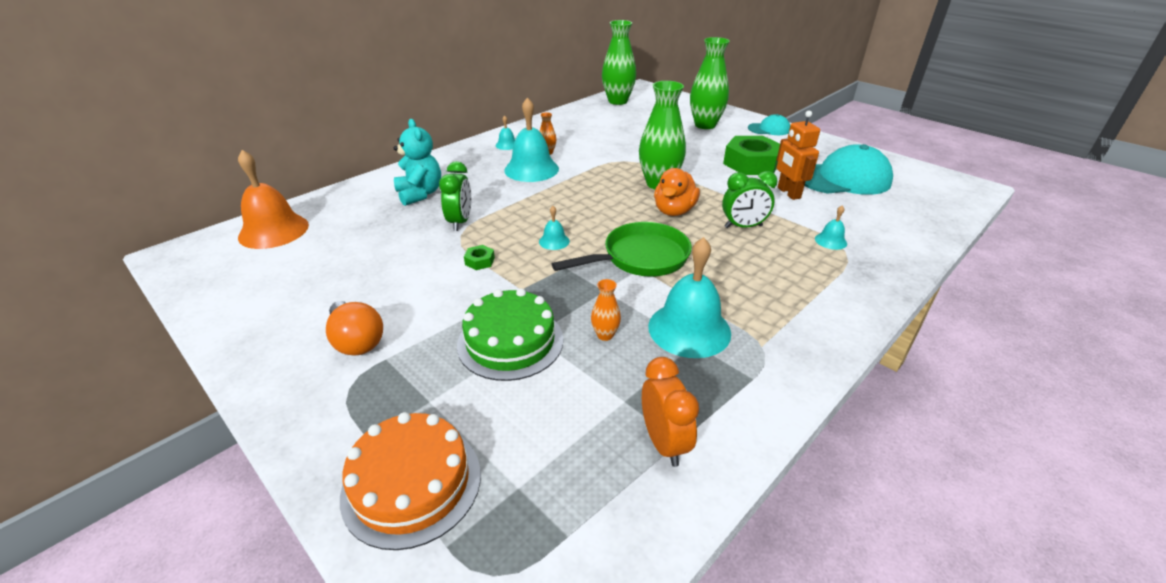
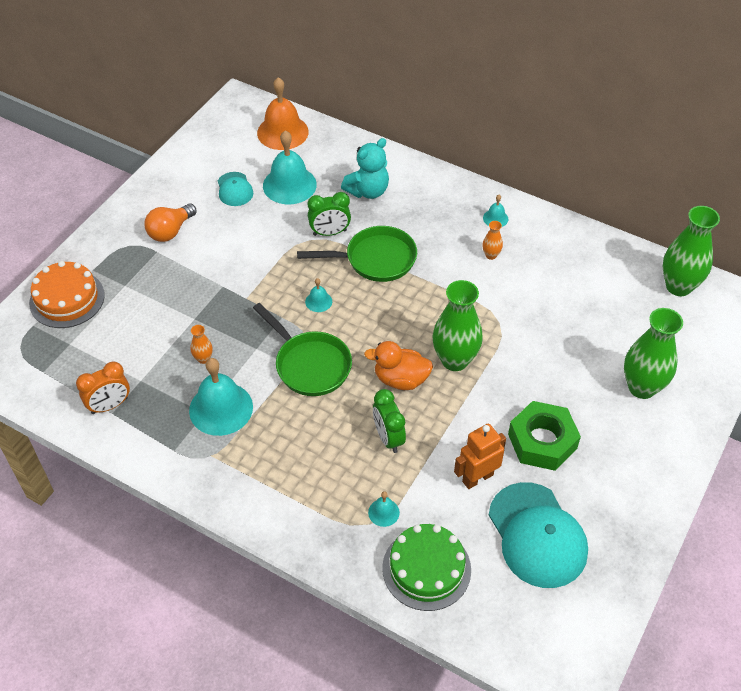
camera: 75 degrees right, 15 degrees up
green cake [457,288,563,381] -> green cake moved to [382,524,471,611]
green nut [464,245,495,270] -> none
turquoise bell [504,97,559,182] -> turquoise bell moved to [263,130,317,204]
turquoise cap [748,114,790,135] -> turquoise cap moved to [218,172,253,206]
none -> green pan [297,226,417,282]

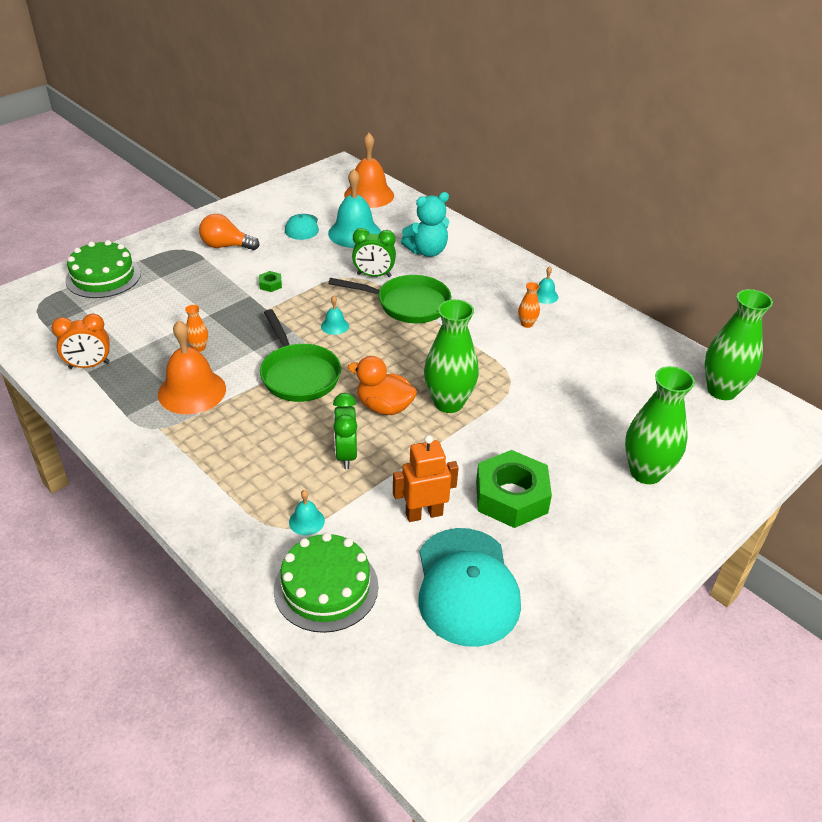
camera: 15 degrees right, 10 degrees down
orange cake [29,261,105,328] -> green cake [65,240,141,298]
orange light bulb [144,204,197,242] -> orange light bulb turned 45 degrees clockwise [199,214,259,250]
turquoise bell [189,358,253,436] -> orange bell [158,320,226,414]
none -> green nut [259,271,282,292]

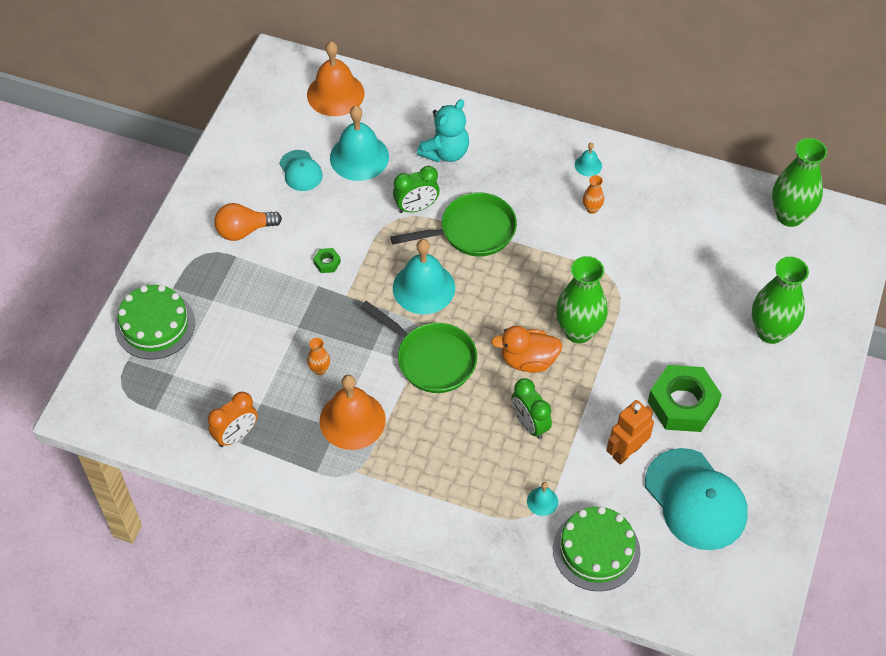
camera: 25 degrees left, 15 degrees up
turquoise bell [321,296,349,335] -> turquoise bell [393,239,455,314], size x2.18

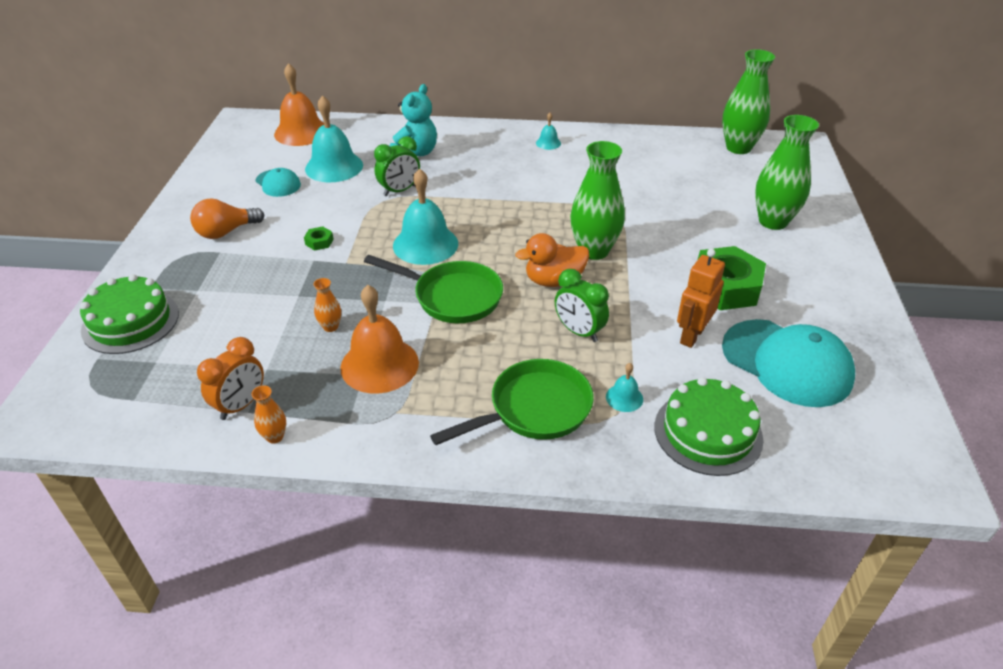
camera: 15 degrees left, 15 degrees down
green pan [390,192,517,256] -> green pan moved to [430,359,594,445]
orange vase [583,175,604,214] -> orange vase moved to [251,385,286,443]

